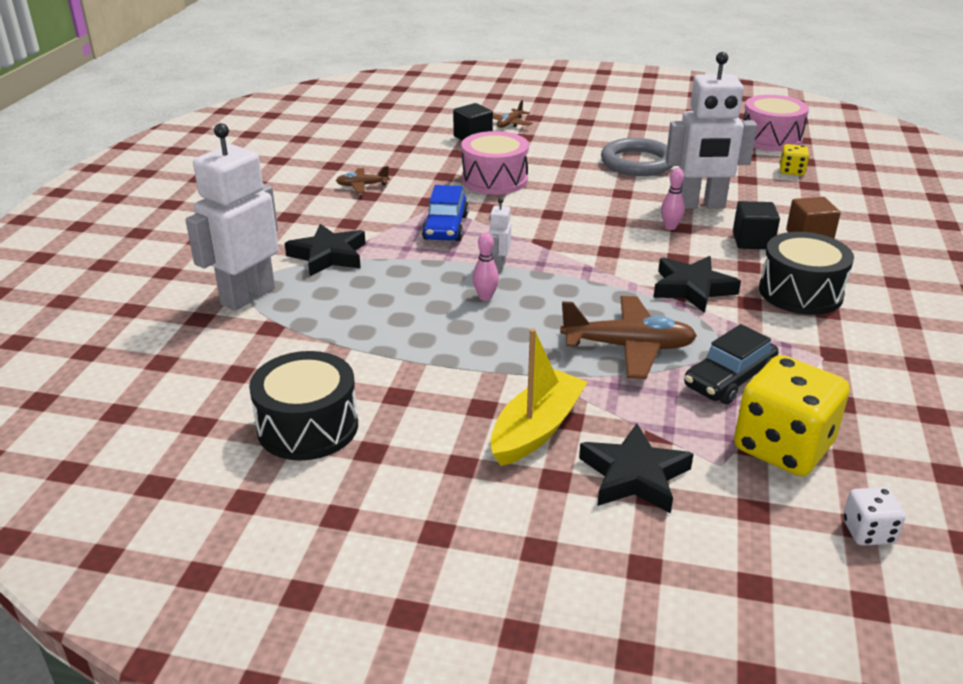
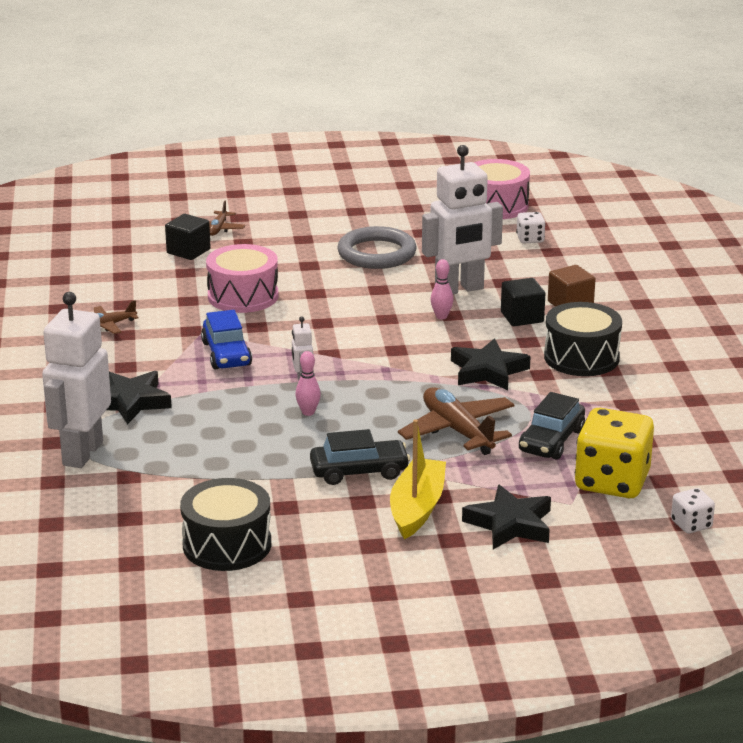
camera: 20 degrees left, 5 degrees down
brown plane [560,296,697,379] -> brown plane turned 105 degrees counterclockwise [398,387,515,455]
yellow dice [780,144,809,176] -> white dice [516,212,546,243]
none -> black car [310,429,410,485]

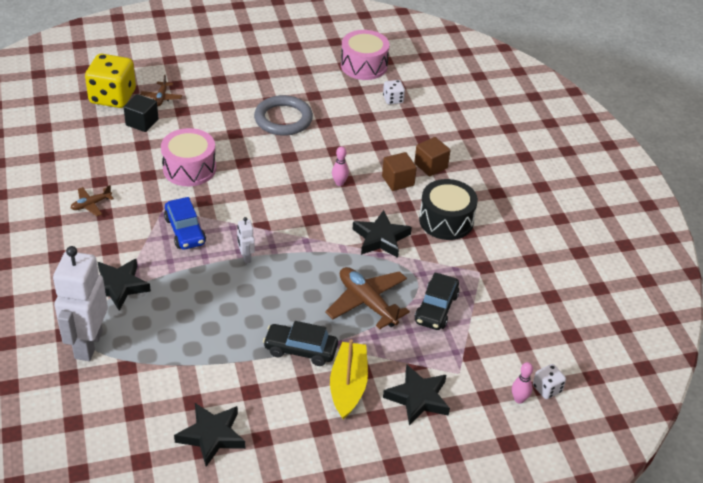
camera: 10 degrees left, 15 degrees up
black drum [180,478,271,571] -> black star [174,403,245,467]
pink bowling pin [295,351,321,416] -> pink bowling pin moved to [512,362,533,404]
black car [310,429,410,485] -> black car turned 150 degrees counterclockwise [263,321,338,366]
white robot [422,145,503,294] -> none
black cube [501,278,545,326] -> brown cube [382,152,417,191]
yellow dice [575,408,654,498] -> yellow dice moved to [85,54,136,108]

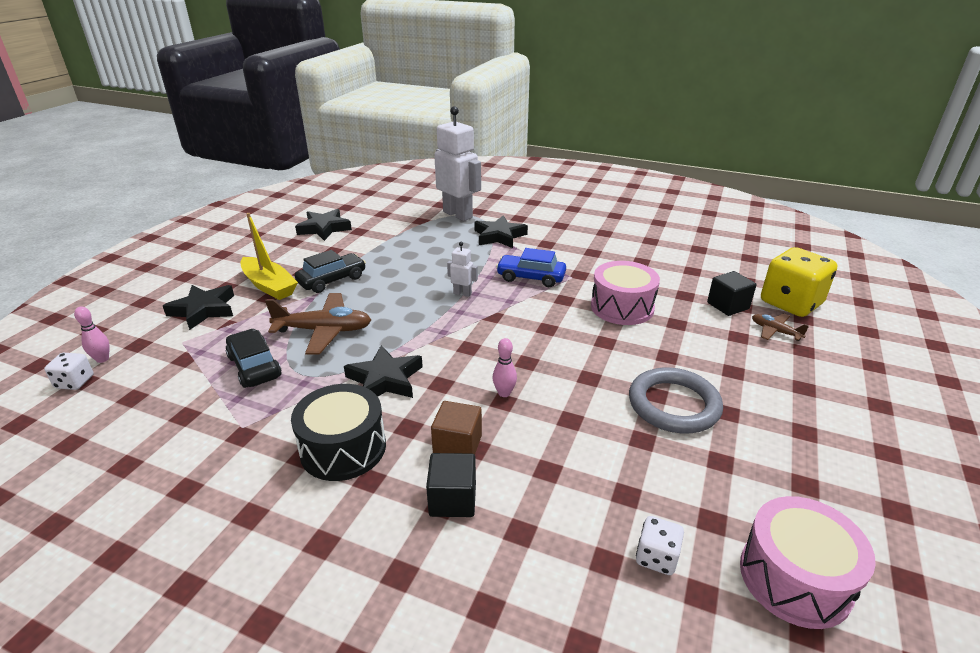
camera: 130 degrees right, 10 degrees down
brown plane [71,185,114,216] -> none
brown cube [414,137,451,176] -> black cube [426,453,476,517]

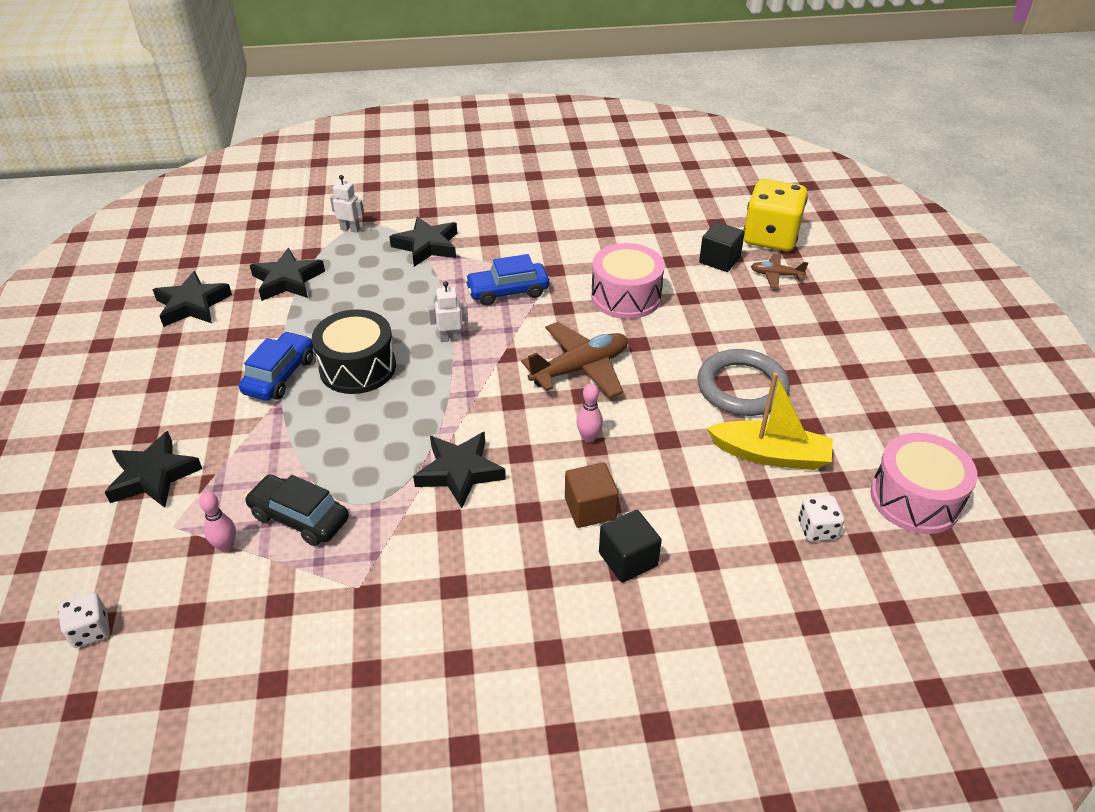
camera: 30 degrees left, 10 degrees up
pink bowling pin [74,306,110,363] -> pink bowling pin moved to [199,492,236,552]
yellow boat [240,213,298,300] -> yellow boat moved to [706,372,833,470]
brown plane [265,293,371,354] -> brown plane moved to [521,322,628,398]
black drum [291,384,386,481] -> black drum moved to [312,309,396,394]
black car [295,250,366,293] -> blue car [239,331,313,401]
white robot [434,106,481,221] -> white robot [330,175,364,233], size x0.43
none -> black star [250,248,325,301]

